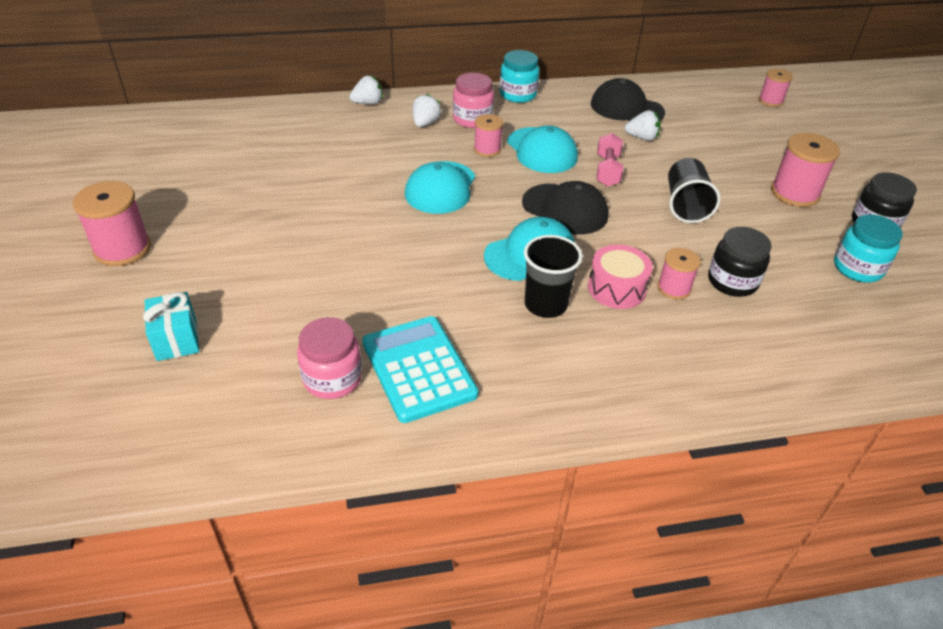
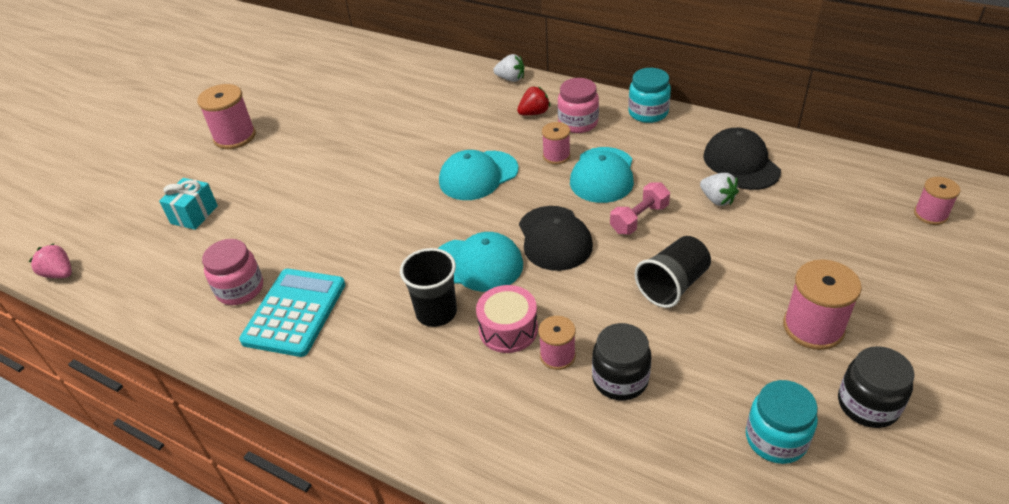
camera: 45 degrees right, 0 degrees up
white strawberry [412,94,441,127] -> red strawberry [517,86,550,115]
none -> pink strawberry [29,244,72,278]

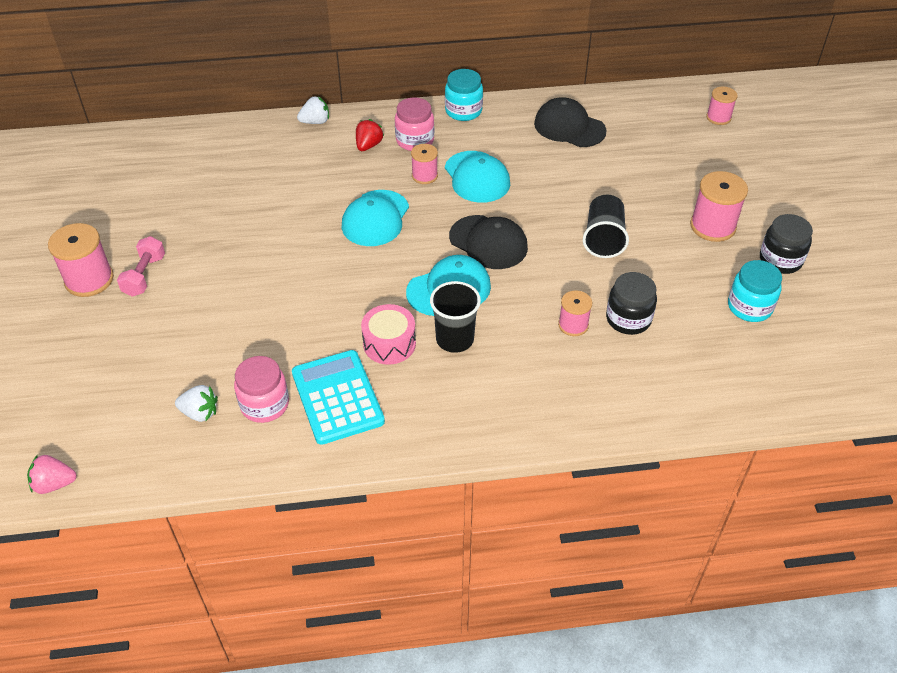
camera: 40 degrees left, 5 degrees up
turquoise gift [159,178,218,230] -> none
pink drum [476,285,538,353] -> pink drum moved to [361,304,416,365]
pink dumbbell [610,182,670,235] -> pink dumbbell moved to [117,236,165,297]
white strawberry [700,173,739,206] -> white strawberry moved to [175,385,218,422]

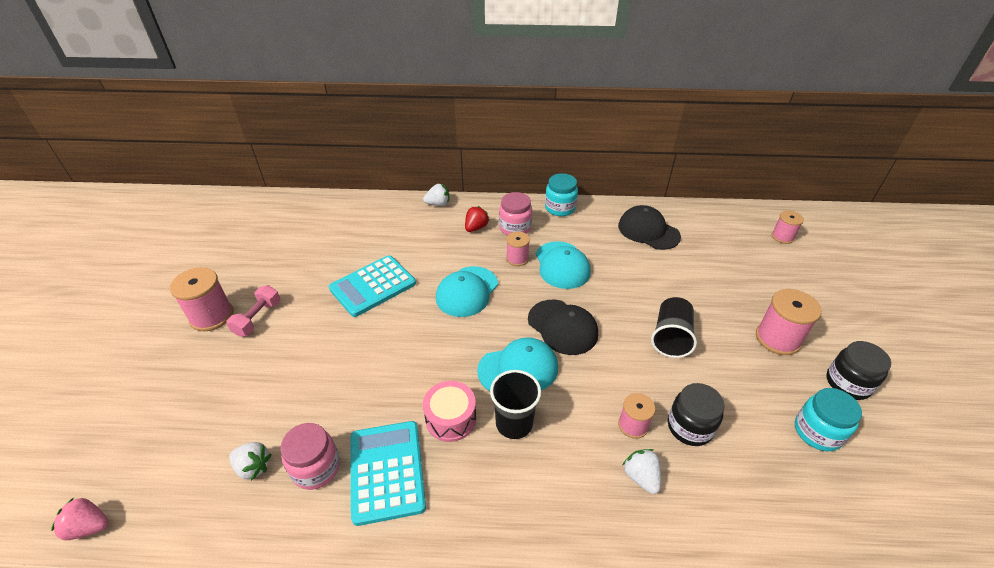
camera: 10 degrees right, 5 degrees down
none -> turquoise calculator [329,255,416,317]
none -> white strawberry [623,449,661,494]

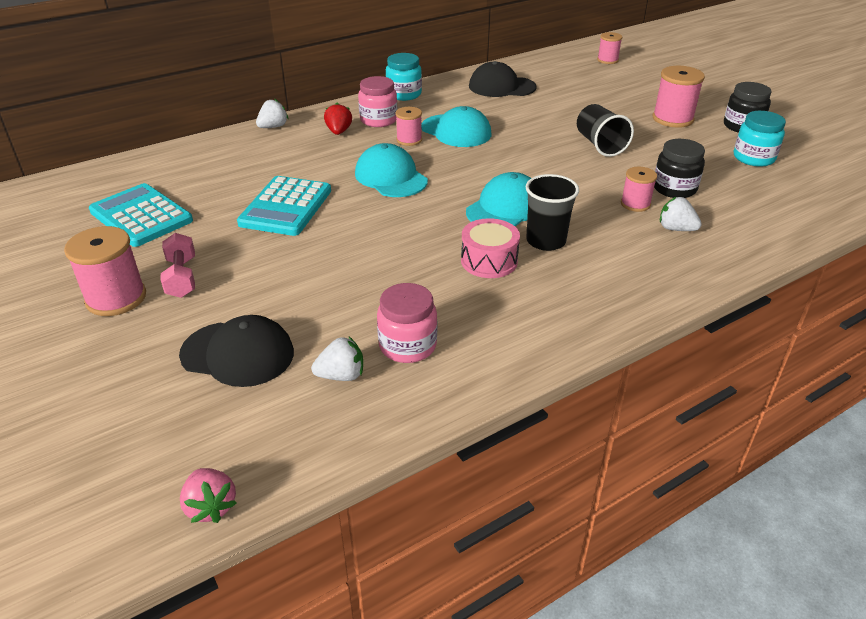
camera: 35 degrees left, 5 degrees down
pink strawberry [51,497,109,540] -> pink strawberry turned 90 degrees counterclockwise [180,468,236,523]
turquoise calculator [350,421,426,526] -> turquoise calculator moved to [89,183,193,247]
turquoise cap [436,266,498,317] -> turquoise cap turned 150 degrees clockwise [355,143,428,197]
black cap [528,300,598,355] -> black cap moved to [179,315,294,387]

